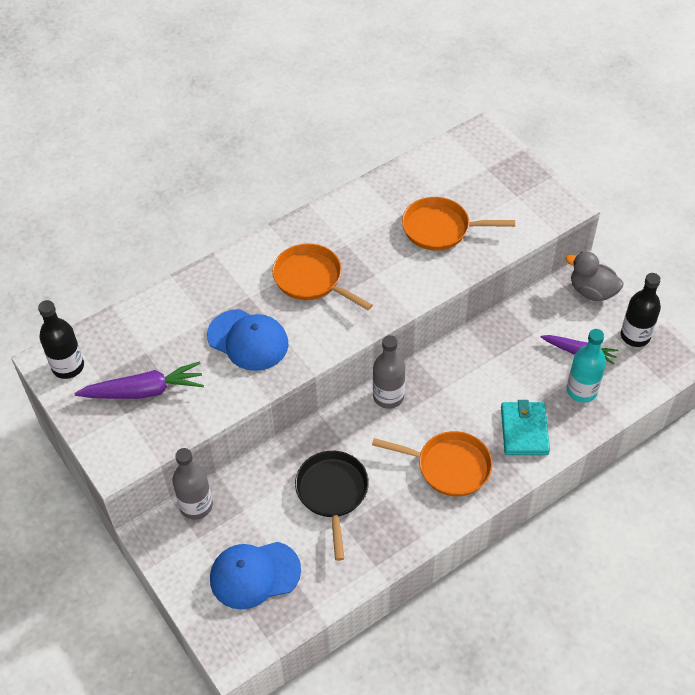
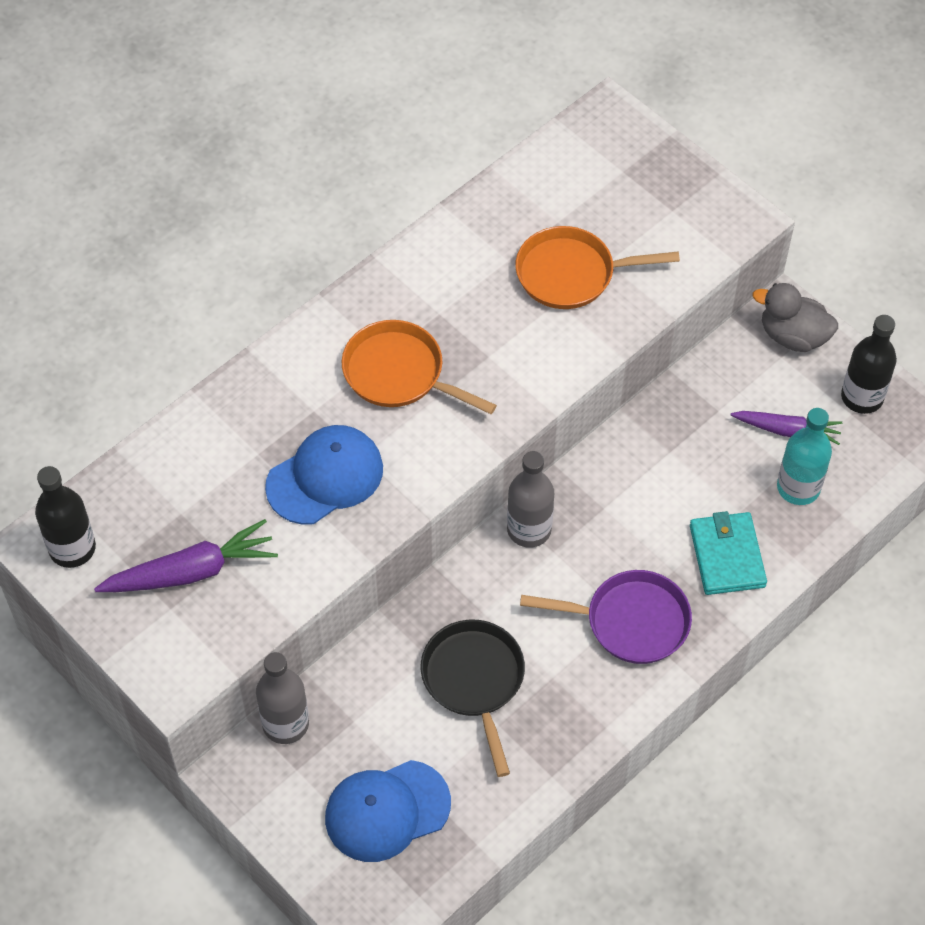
camera: 10 degrees left, 5 degrees up
blue cap [207,309,289,371] -> blue cap turned 60 degrees counterclockwise [265,425,383,524]
orange pan [372,431,493,496] -> purple pan [520,570,692,664]

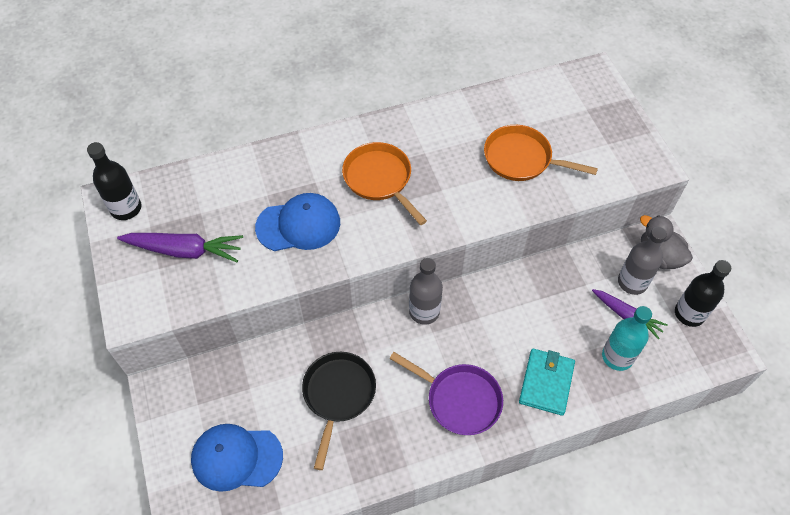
camera: 25 degrees right, 0 degrees up
grey bottle [256,652,309,744] -> grey bottle moved to [618,227,667,295]

